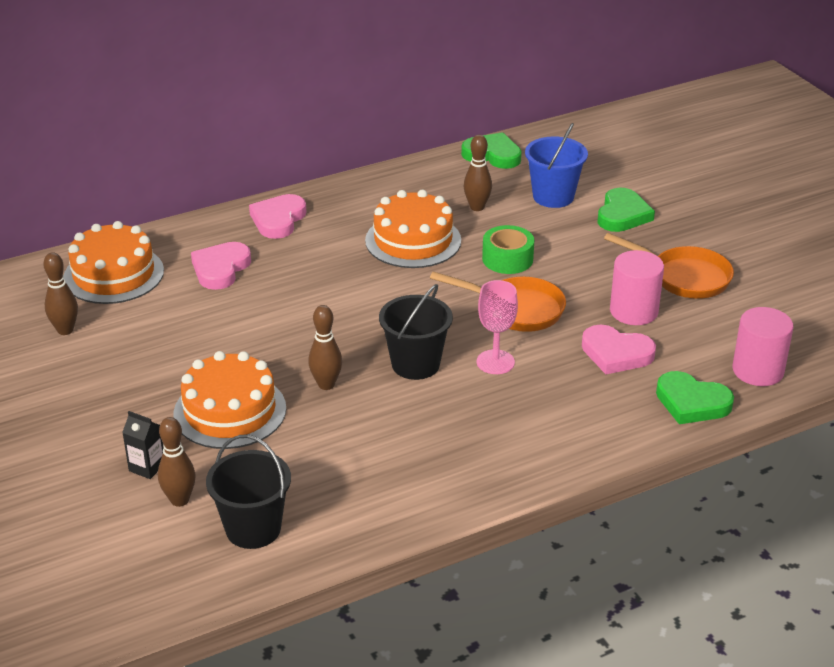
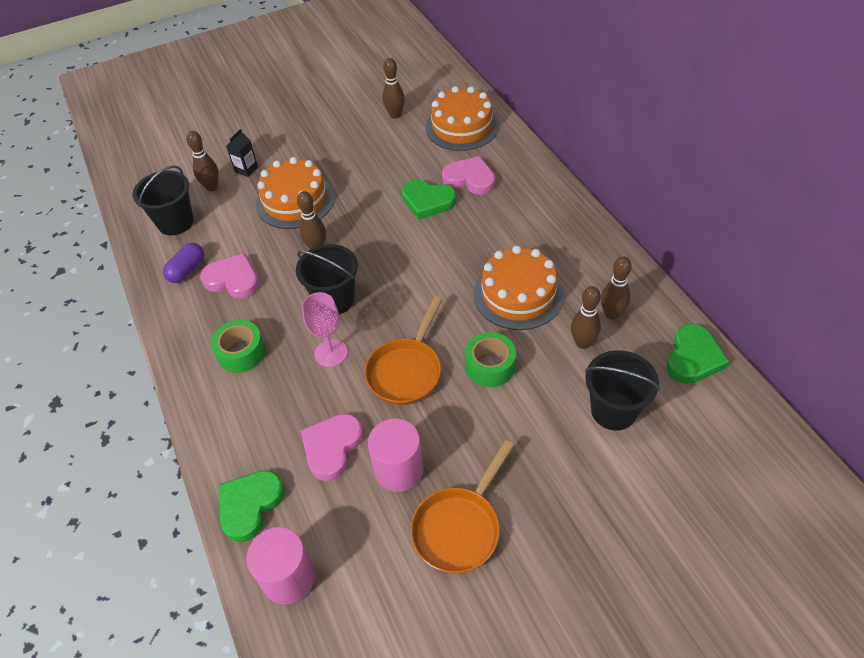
camera: 95 degrees right, 15 degrees up
pink heart [249,194,306,239] -> pink heart moved to [200,253,259,299]
blue bucket [525,123,588,208] -> black bucket [585,350,660,430]
green heart [598,188,655,232] -> green heart moved to [402,180,456,220]
none -> purple capsule [163,243,204,283]
none -> green tape [211,320,266,373]
none -> brown bowling pin [601,256,632,320]

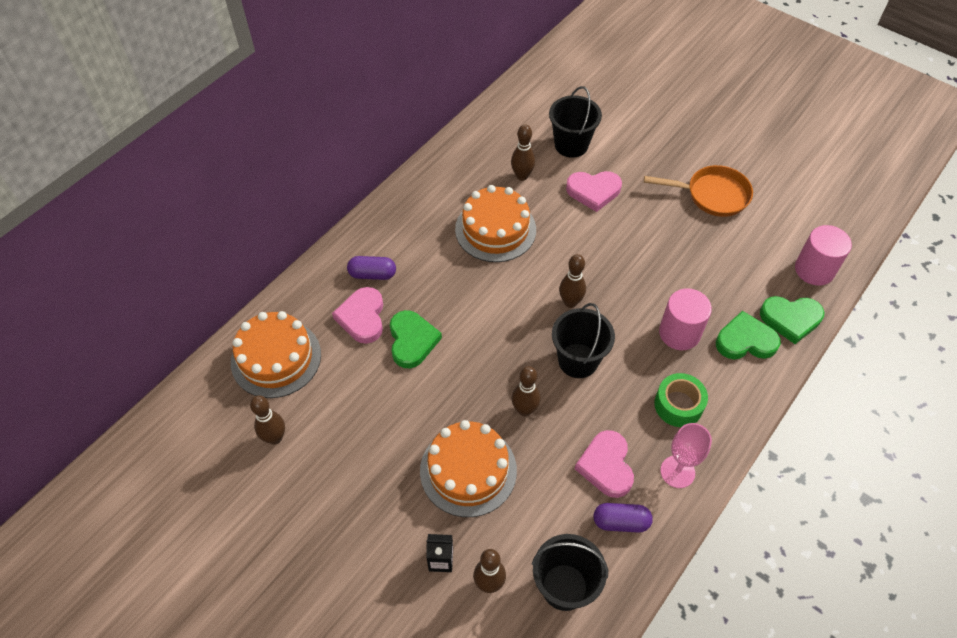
camera: 120 degrees left, 5 degrees up
pink heart [301,414,364,481] -> pink heart moved to [566,171,622,212]
pink goblet [302,292,348,367] -> pink goblet moved to [660,423,712,488]
orange pan [365,296,442,405] -> none
pink cylinder [368,418,424,492] -> pink cylinder moved to [659,288,712,350]
green tape [465,332,516,387] -> none
brown bowling pin [601,256,632,320] -> brown bowling pin moved to [559,254,586,308]
green heart [666,324,729,384] -> green heart moved to [716,311,781,359]
none -> purple capsule [347,256,396,280]

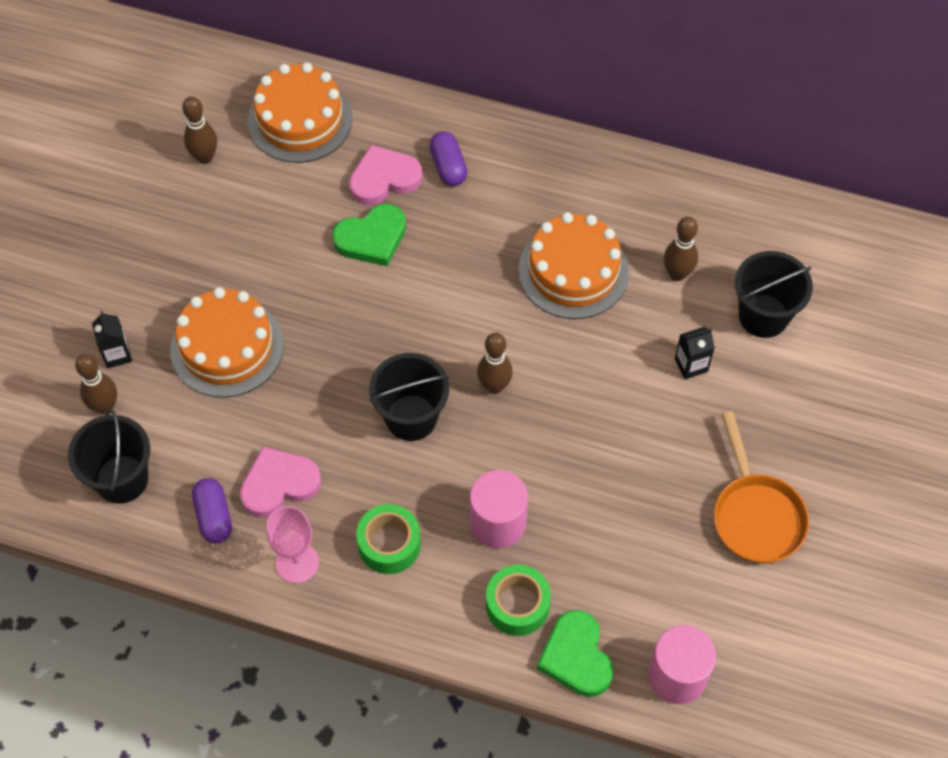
camera: 70 degrees right, 5 degrees up
brown bowling pin [512,366,541,416] -> none
pink heart [566,171,622,212] -> black carton [675,327,715,379]
green heart [716,311,781,359] -> green tape [486,565,551,636]

